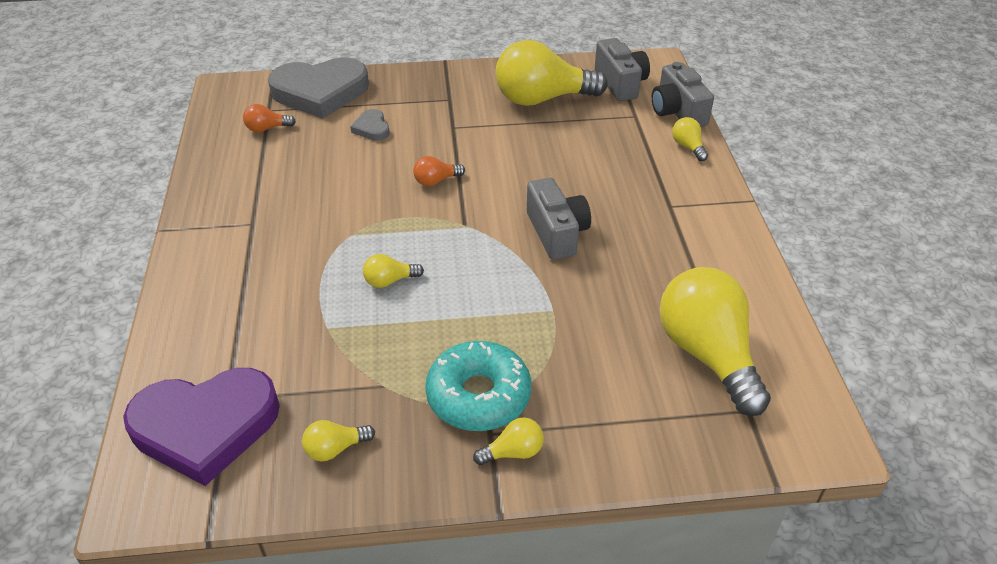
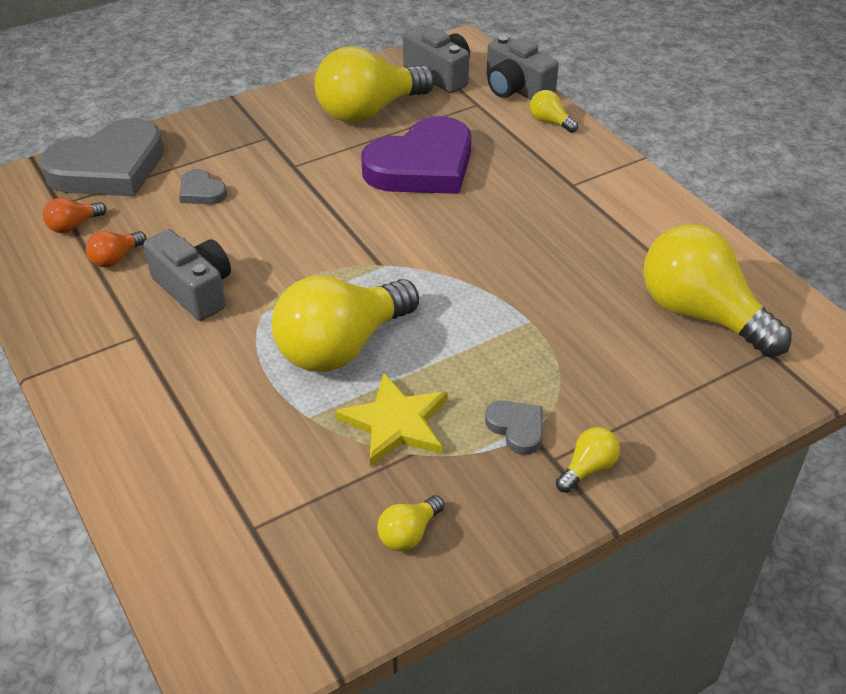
camera: 25 degrees left, 0 degrees up
purple heart [123,368,280,486] -> purple heart moved to [361,116,471,194]
yellow light bulb [363,254,424,288] -> yellow light bulb [272,276,419,372], size x2.36
orange light bulb [413,156,465,186] -> orange light bulb moved to [86,231,146,267]
turquoise donut [425,341,531,431] -> grey heart [485,401,543,455]
grey camera [527,178,591,260] -> grey camera moved to [143,229,231,321]
none -> yellow star [335,373,448,467]

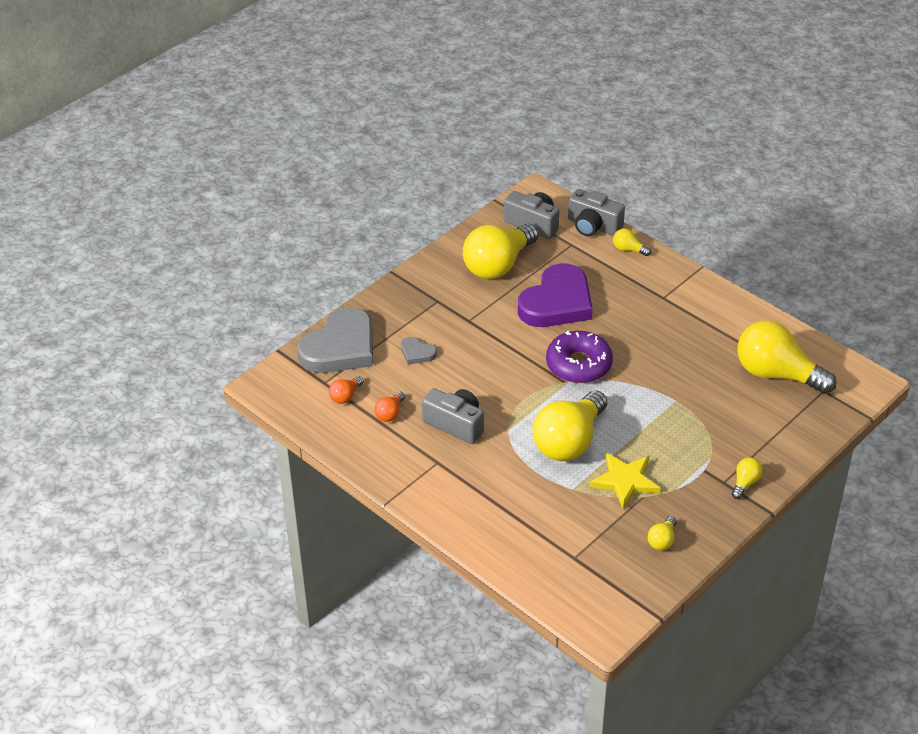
camera: 15 degrees left, 0 degrees up
grey heart [485,401,543,455] -> none
none -> purple donut [546,331,613,383]

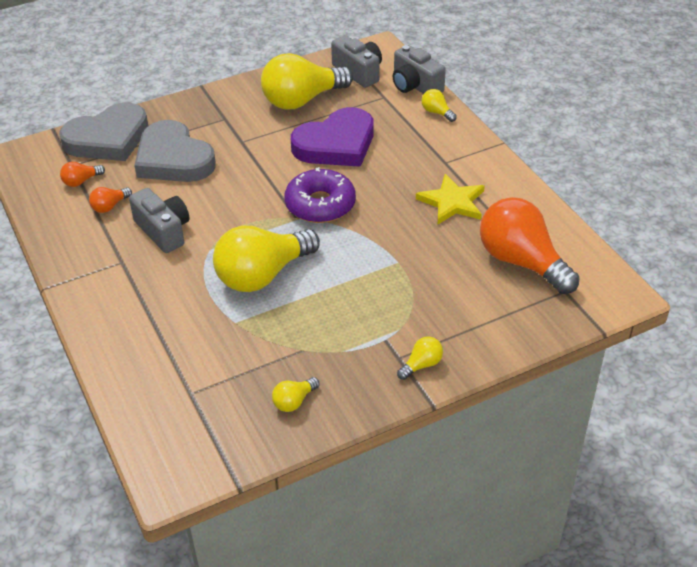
camera: 20 degrees right, 0 degrees up
grey heart [401,337,437,365] -> grey heart [134,120,216,182], size x2.32
yellow star [589,452,661,509] -> yellow star moved to [416,174,485,224]
yellow light bulb [737,320,837,394] -> orange light bulb [480,197,580,294]

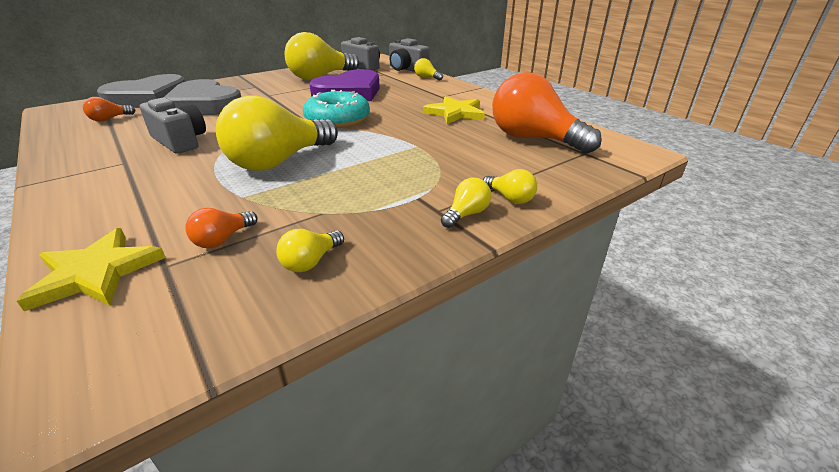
camera: 10 degrees left, 10 degrees down
orange light bulb [89,187,132,213] -> orange light bulb moved to [185,208,258,248]
purple donut [284,167,356,223] -> turquoise donut [303,90,370,128]
none -> yellow star [17,228,166,311]
none -> yellow light bulb [483,169,537,204]

